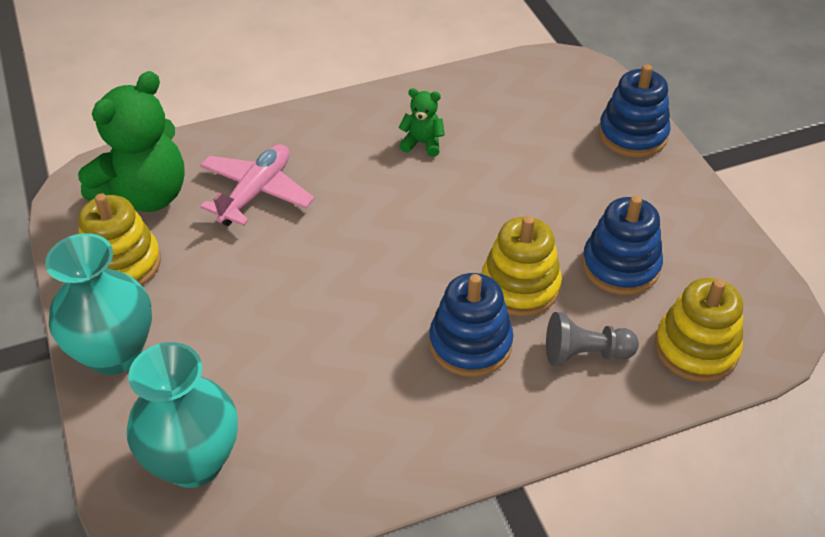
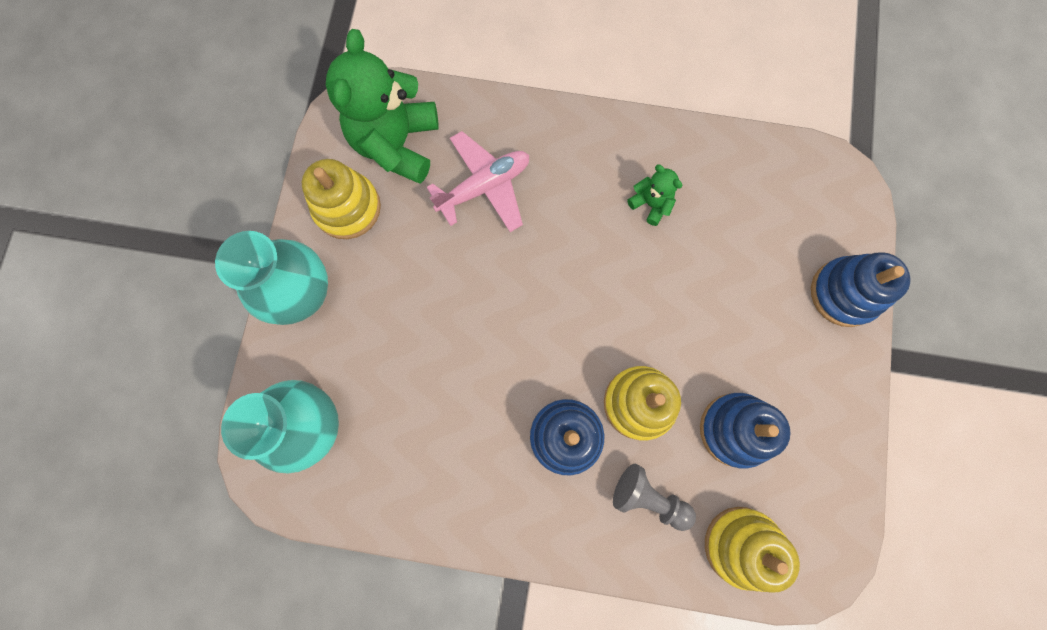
camera: 30 degrees right, 30 degrees up
green teddy bear [78,71,185,212] -> green teddy bear turned 120 degrees clockwise [326,29,439,184]

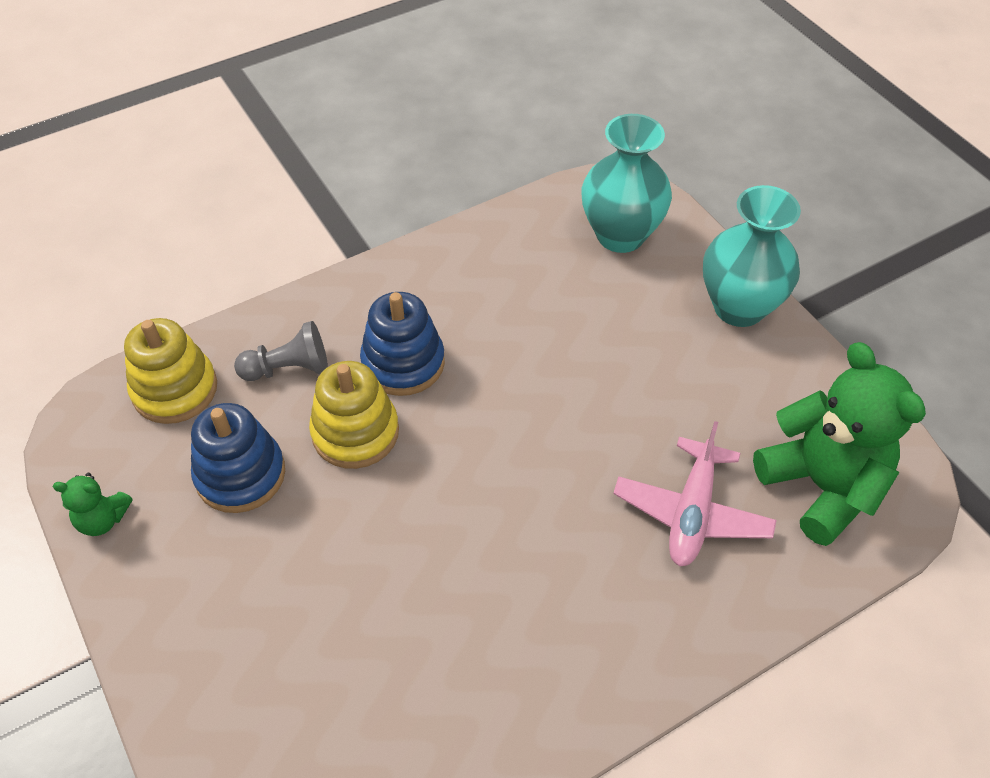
camera: 140 degrees right, 25 degrees down
yellow stacking toy [302,159,381,239] -> none
green teddy bear [627,164,683,226] -> green teddy bear moved to [53,473,132,536]
blue stacking toy [811,252,911,327] -> none

